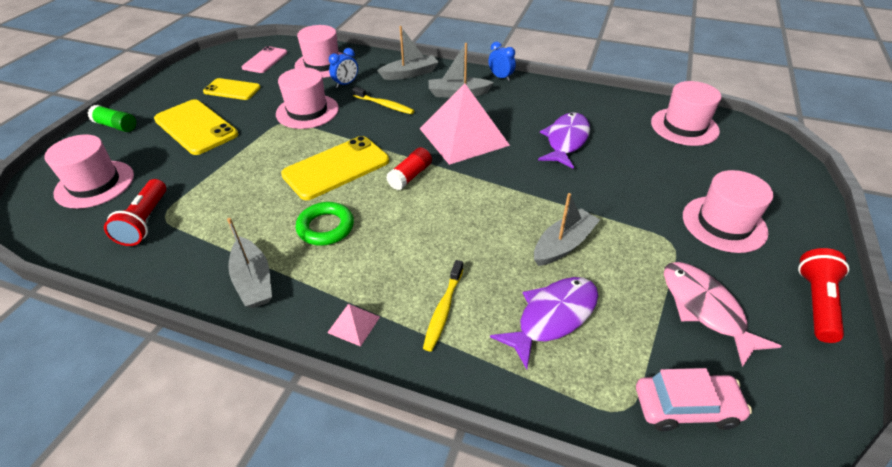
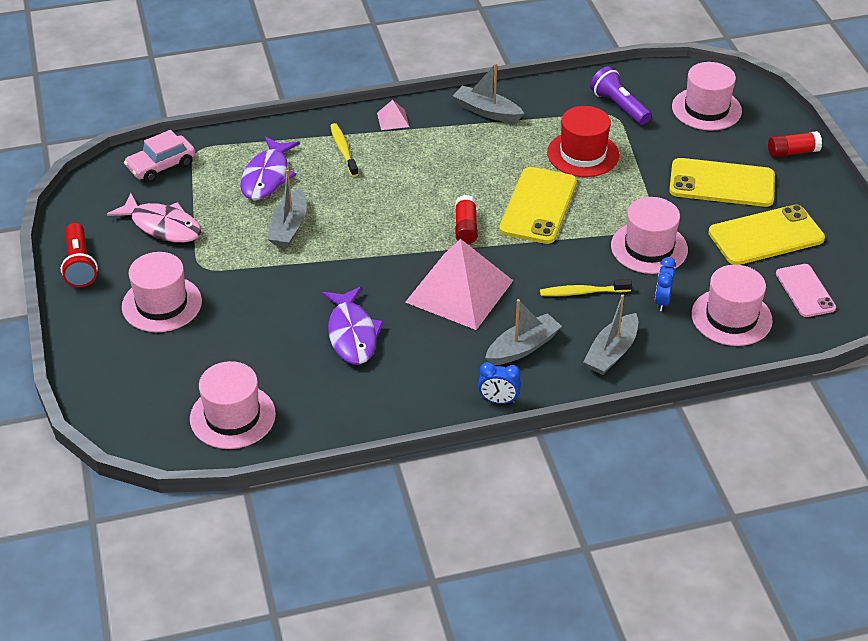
camera: 145 degrees right, 0 degrees up
green glue stick [88,105,136,132] -> red glue stick [768,131,822,157]
red flashlight [104,179,166,246] -> purple flashlight [590,66,651,125]
yellow phone [203,78,261,100] -> yellow phone [708,205,825,265], size x1.60
green ring [296,202,354,246] -> none
none -> red hat [547,106,619,177]

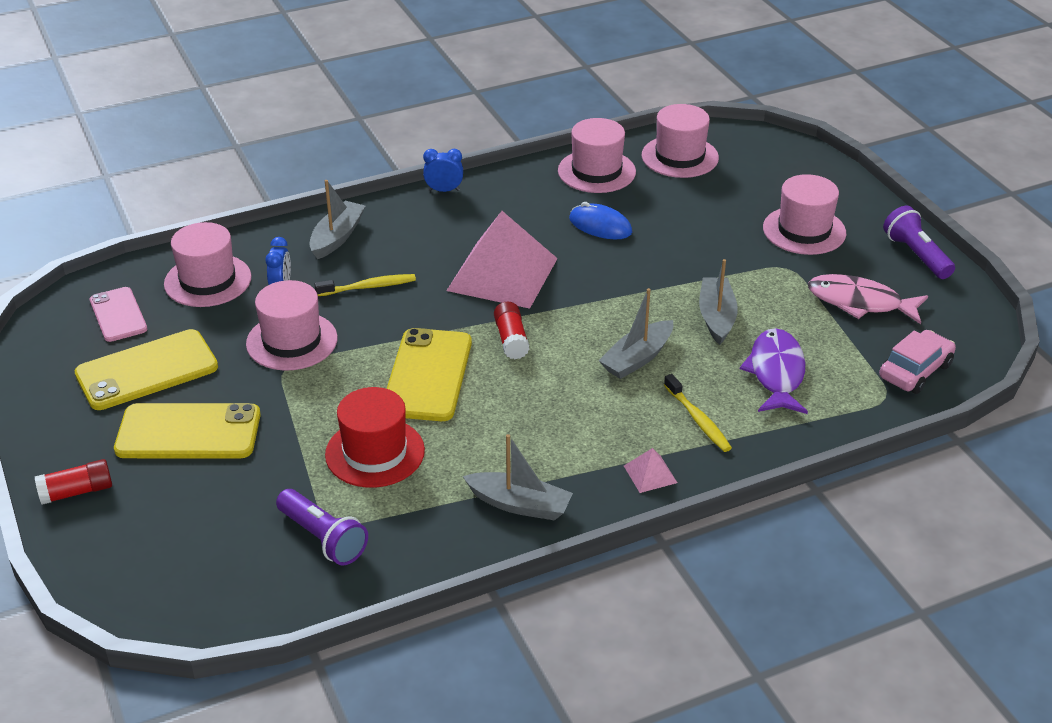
camera: 170 degrees right, 5 degrees down
red flashlight [61,223,98,287] -> purple flashlight [883,206,955,279]
purple fish [322,286,384,364] -> blue mouse [569,202,632,239]
grey boat [485,299,562,365] -> grey boat moved to [599,288,673,379]
pink hat [672,62,742,131] -> pink hat moved to [558,118,636,193]

